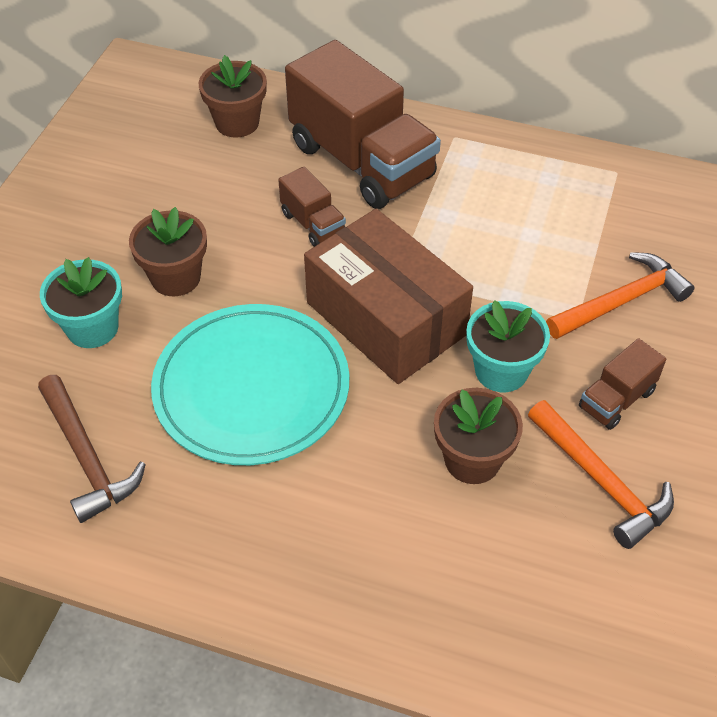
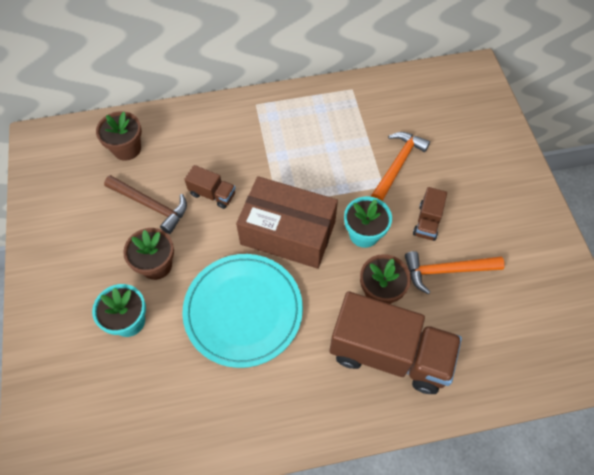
camera: 30 degrees left, 10 degrees up
brown hammer [38,375,146,523] -> brown hammer moved to [104,175,187,234]
brown truck [285,40,441,209] -> brown truck moved to [329,291,462,394]
orange hammer [528,400,674,549] -> orange hammer turned 150 degrees clockwise [405,251,505,294]

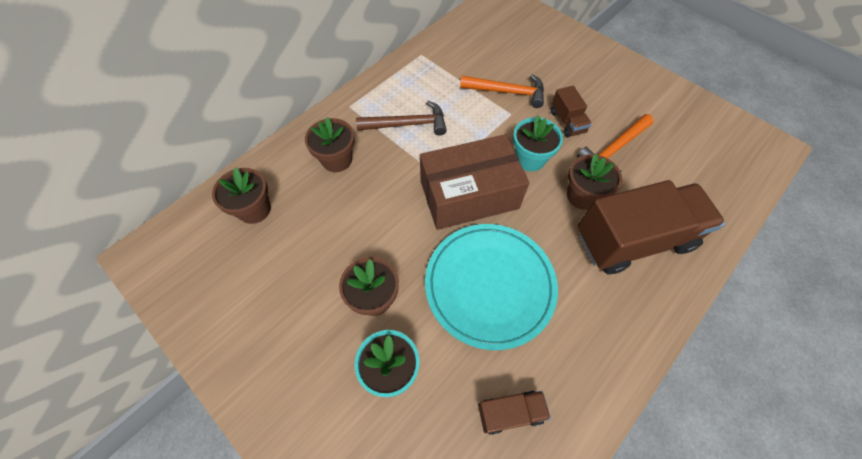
camera: 35 degrees left, 0 degrees up
brown hammer [104,175,187,234] -> brown hammer moved to [356,101,447,136]
brown truck [184,165,235,209] -> brown truck moved to [478,390,551,435]
orange hammer [371,132,430,201] -> orange hammer turned 105 degrees clockwise [460,74,544,108]
none -> brown flower pot [305,117,355,172]

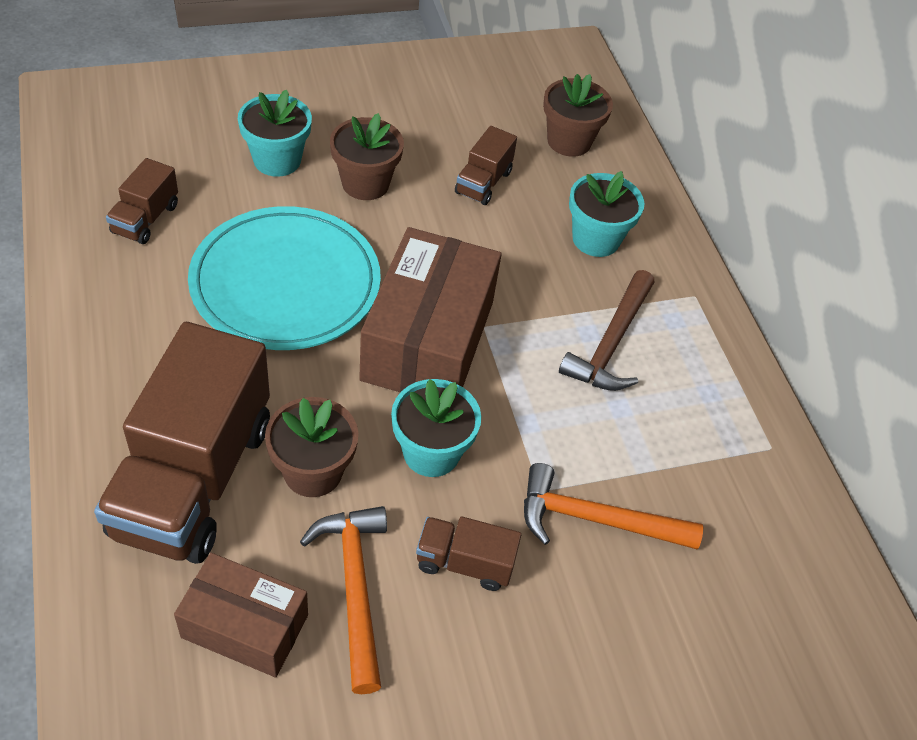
camera: 115 degrees right, 10 degrees down
brown flower pot [305,117,355,172] -> turquoise flower pot [569,171,645,257]
orange hammer [460,74,544,108] -> orange hammer turned 60 degrees clockwise [524,463,703,549]
none -> brown box [174,553,308,678]
none -> brown truck [455,126,517,205]

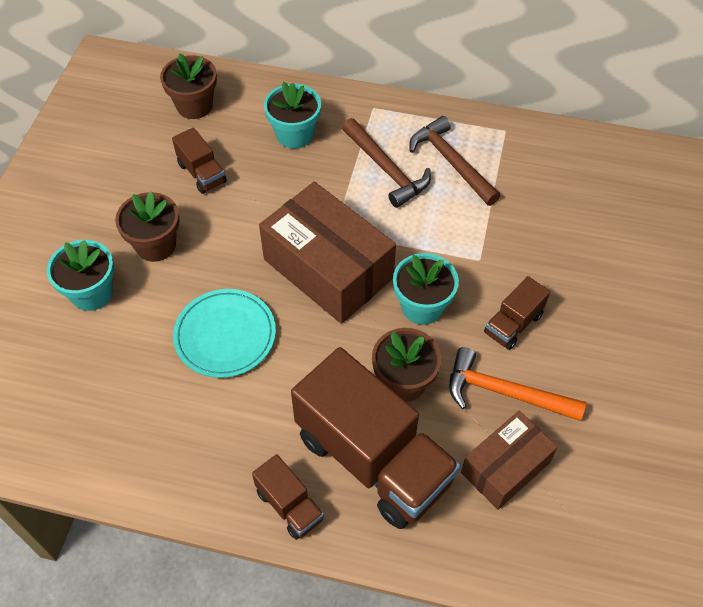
camera: 55 degrees left, 5 degrees up
brown truck [106,158,178,244] -> brown truck moved to [252,454,324,540]
turquoise plate [188,206,381,350] -> turquoise plate [173,289,276,378], size x0.65
orange hammer [524,463,703,549] -> none
none -> brown hammer [409,116,500,206]

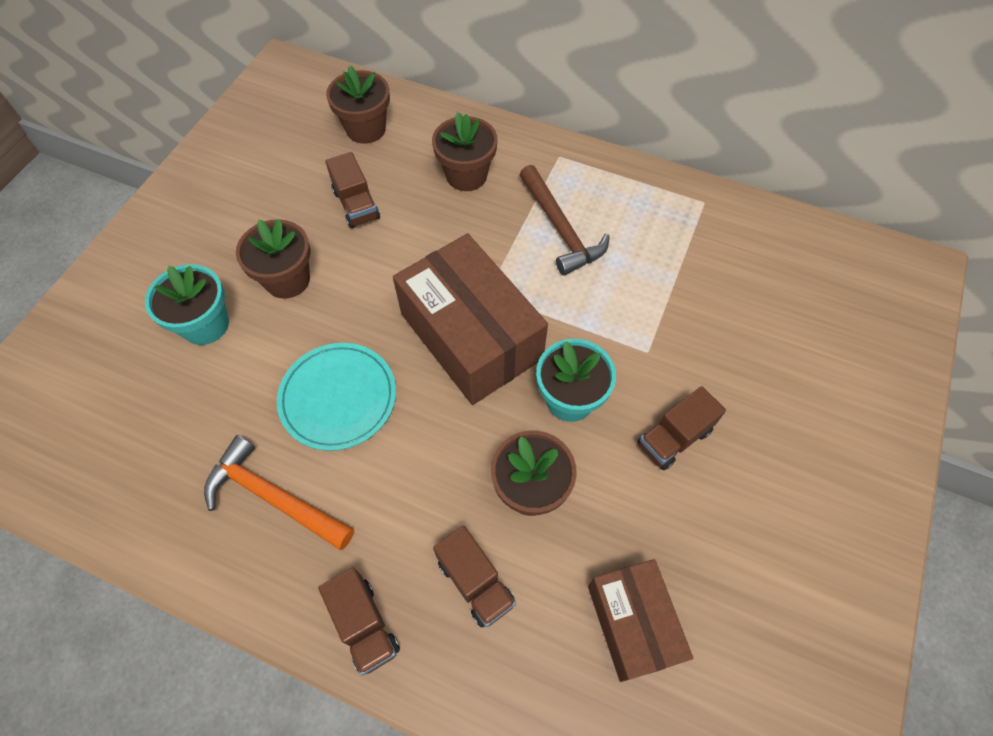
camera: 10 degrees right, 5 degrees up
turquoise flower pot [264,82,321,149] -> brown flower pot [432,112,498,191]
brown truck [291,347,461,529] -> brown truck [433,526,516,628], size x0.45
brown hammer [409,116,500,206] -> none
orange hammer [449,347,586,421] -> orange hammer moved to [204,435,354,550]
brown box [461,411,558,510] -> brown box turned 75 degrees counterclockwise [588,559,693,682]

